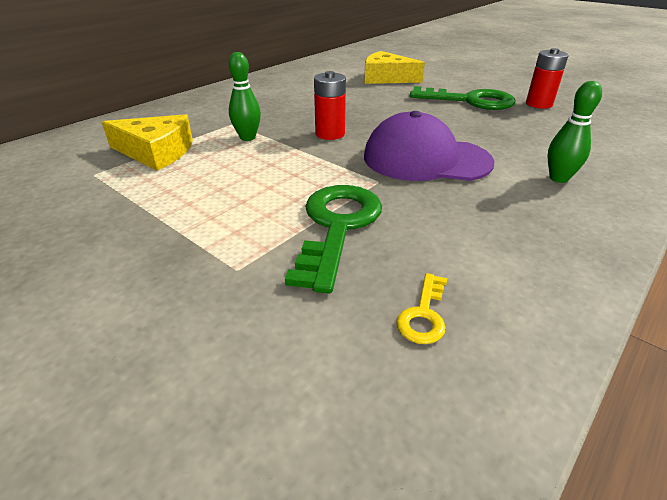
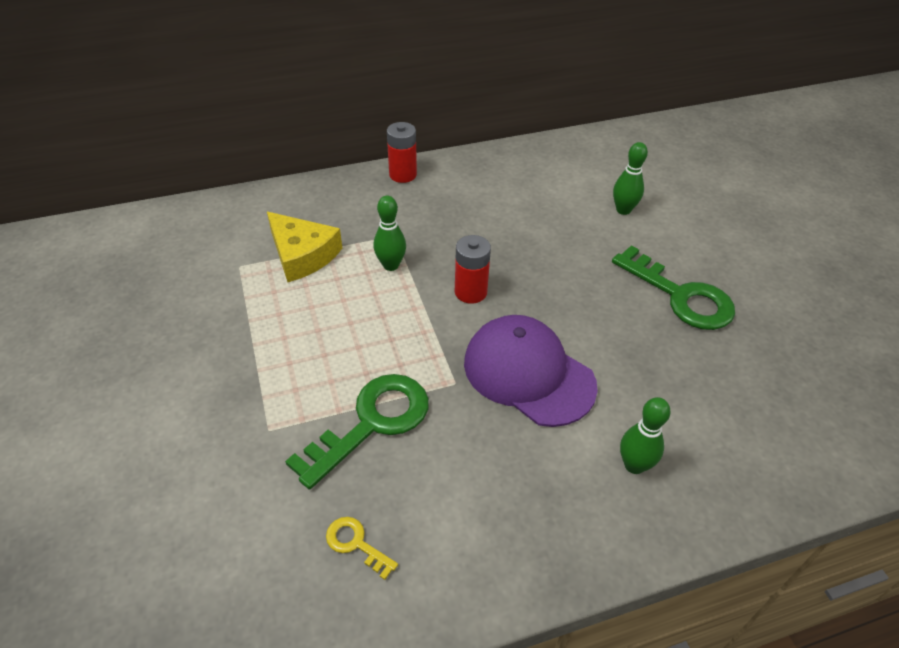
camera: 30 degrees right, 10 degrees up
yellow cheese [364,51,425,84] -> green bowling pin [613,142,648,215]
yellow key [396,273,447,344] -> yellow key turned 75 degrees clockwise [326,517,398,580]
red battery [526,48,569,109] -> red battery moved to [387,122,417,183]

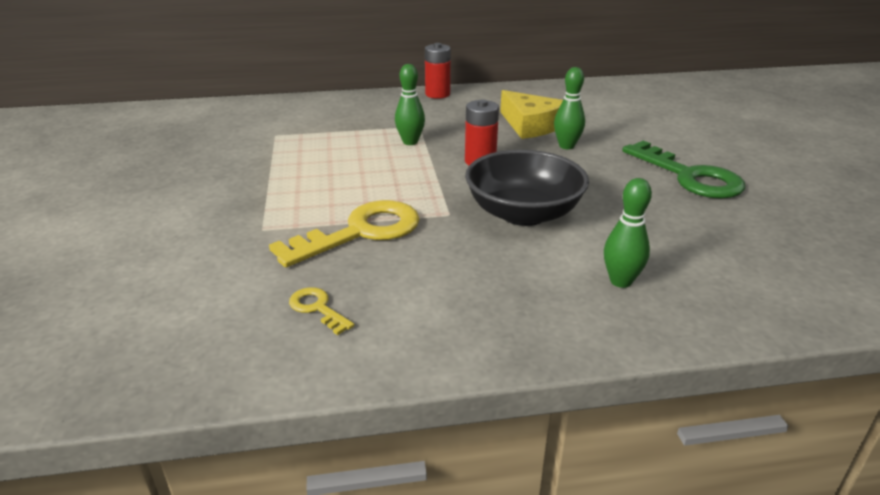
camera: 10 degrees right, 15 degrees down
yellow cheese [267,212,342,282] -> yellow cheese moved to [500,90,563,139]
green key [285,374,429,490] -> yellow key [269,200,419,267]
purple cap [464,315,598,427] -> black bowl [465,150,589,226]
green bowling pin [613,142,648,215] -> green bowling pin moved to [554,67,585,149]

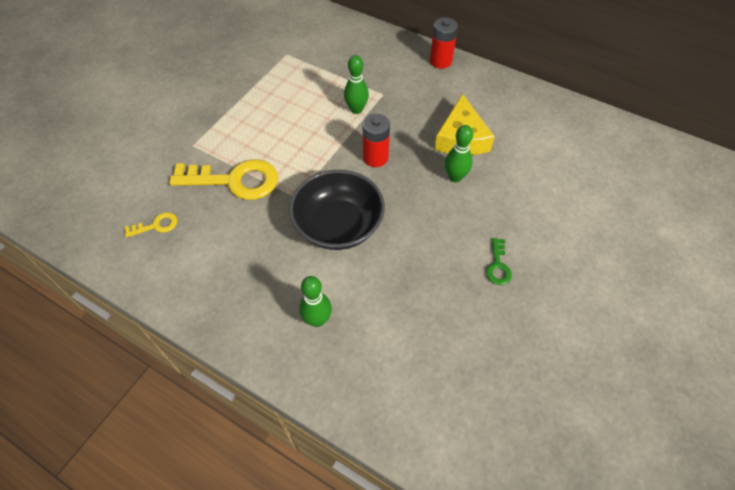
camera: 40 degrees right, 25 degrees up
yellow key [289,287,354,335] -> yellow key turned 75 degrees clockwise [125,212,177,238]
green key [622,141,745,199] -> green key [486,238,512,285], size x0.46

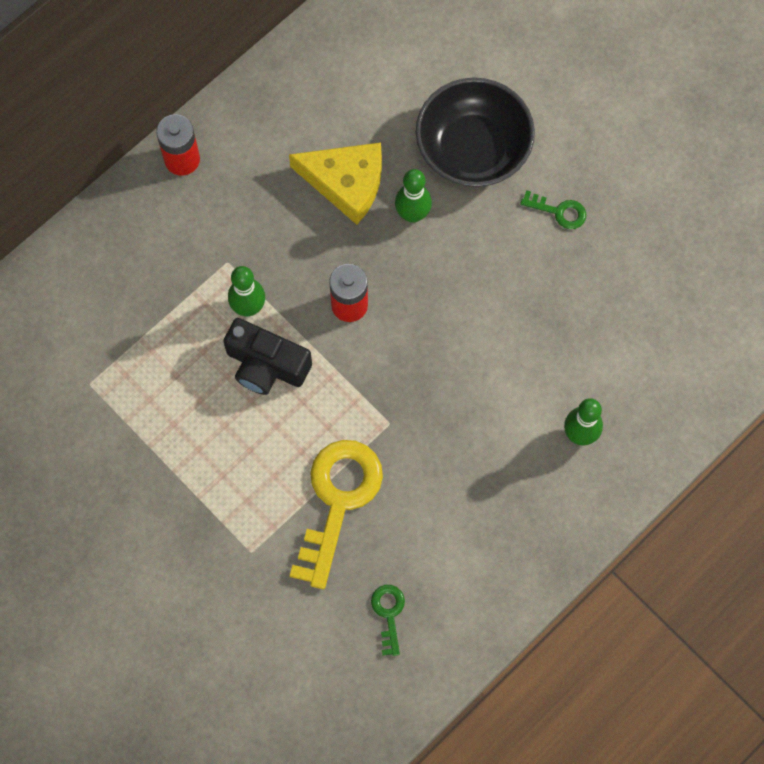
camera: 75 degrees left, 15 degrees up
yellow key [125,212,177,238] -> green key [371,585,405,656]
black bowl [289,170,385,250] -> black bowl moved to [416,78,535,187]
none -> black camera [223,318,312,395]

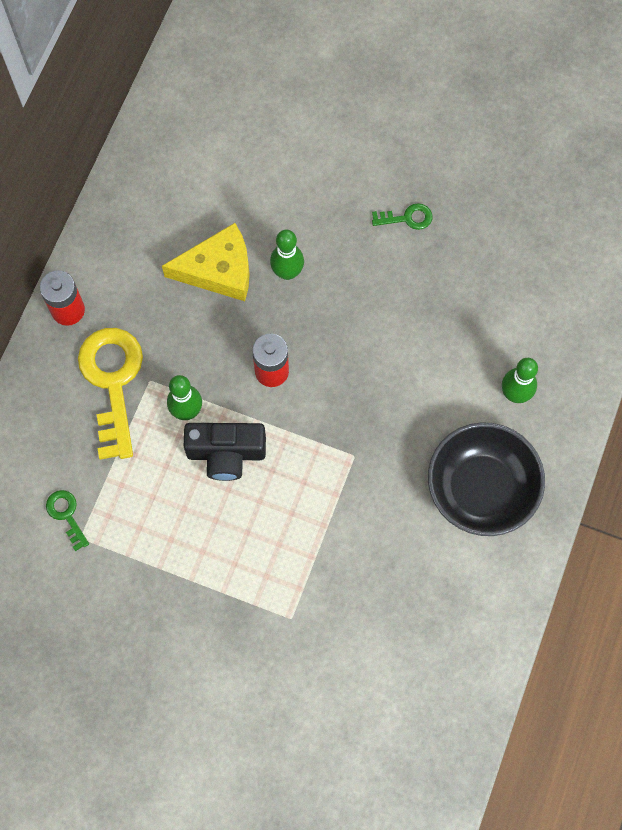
camera: 25 degrees left, 0 degrees up
yellow key [290,440,383,589] -> yellow key moved to [78,328,143,460]
green key [371,585,405,656] -> green key moved to [46,490,89,551]
black bowl [416,78,535,187] -> black bowl moved to [428,422,545,536]

